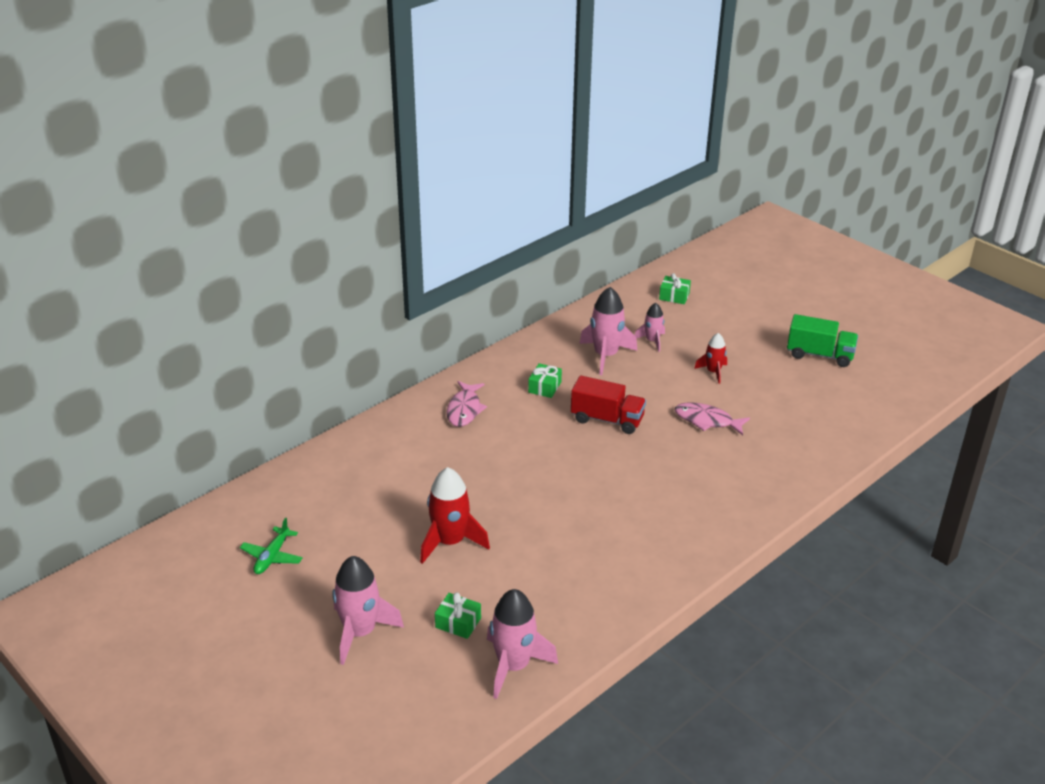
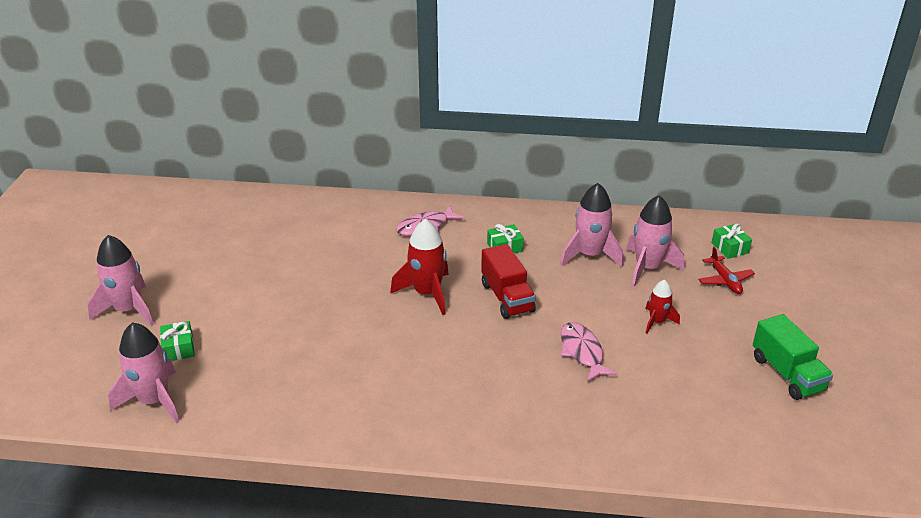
camera: 50 degrees right, 0 degrees up
green plane [240,518,303,574] -> none
red rocket [420,467,490,564] -> red rocket moved to [390,219,449,315]
pink rocket [635,303,665,352] -> pink rocket [626,195,684,287], size x1.74
none -> red plane [698,247,755,294]

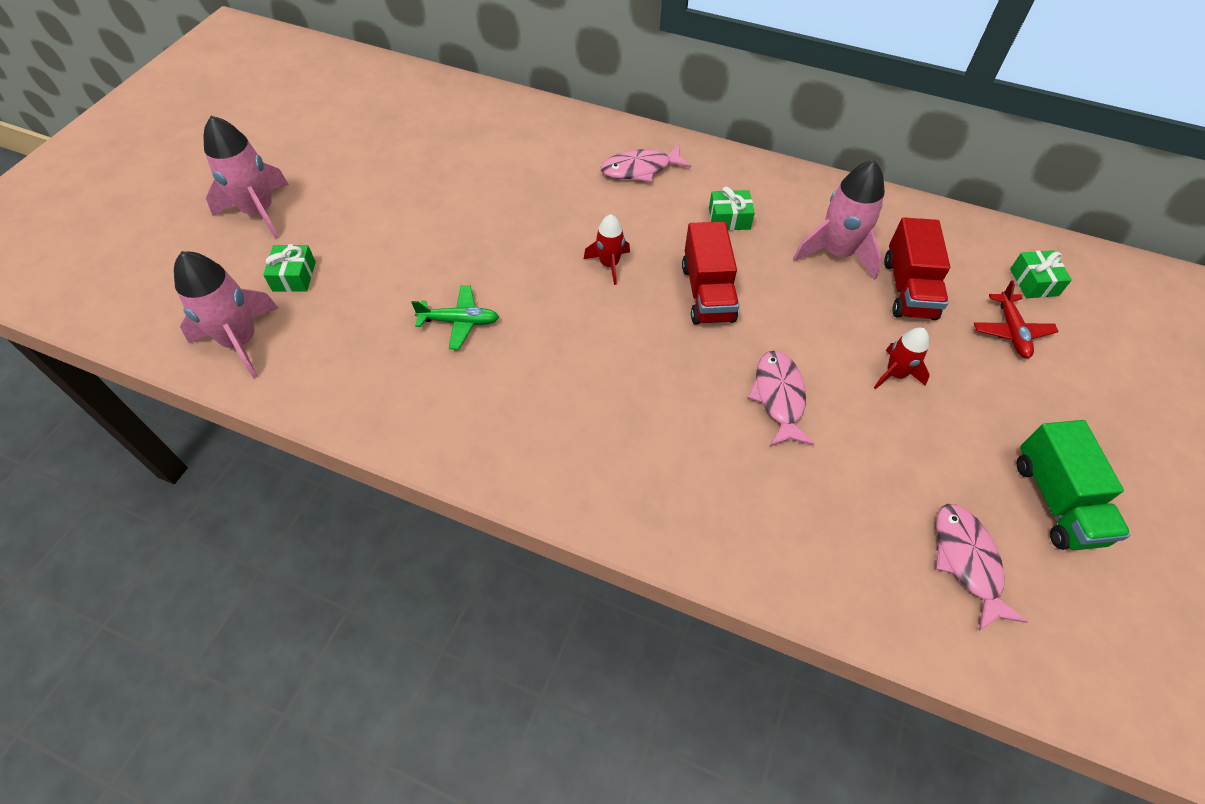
camera: 15 degrees right, 20 degrees up
red rocket [390,219,449,315] -> red rocket [584,214,630,285], size x0.57
pink rocket [626,195,684,287] -> red truck [884,217,950,320]
none -> green plane [411,285,499,350]
none -> pink fish [936,504,1028,631]

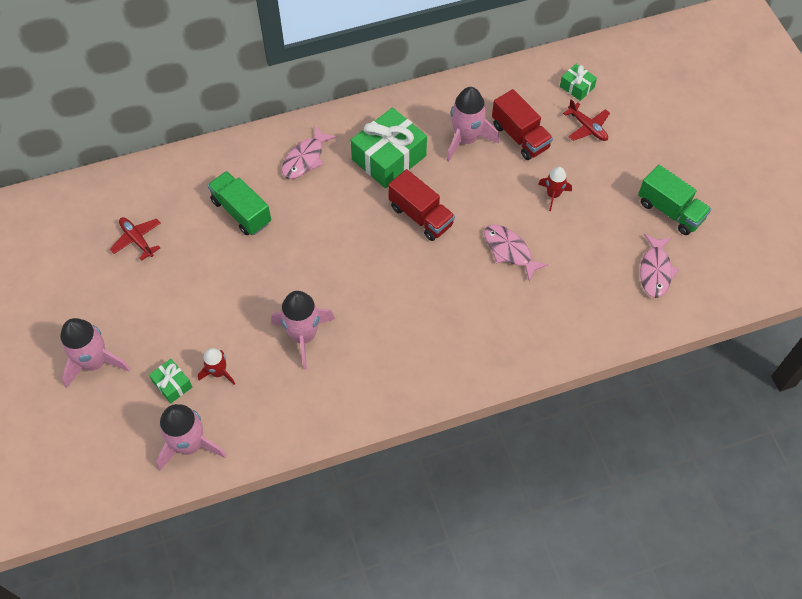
camera: 40 degrees left, 5 degrees up
green plane [411,285,499,350] -> pink rocket [271,291,335,370]
red rocket [584,214,630,285] -> red rocket moved to [198,348,235,385]
green gift [709,187,755,230] -> green gift [351,108,427,188], size x2.06
pink fish [936,504,1028,631] -> pink fish turned 120 degrees counterclockwise [640,234,679,298]
none -> red plane [110,217,161,261]
none -> green truck [207,171,271,235]

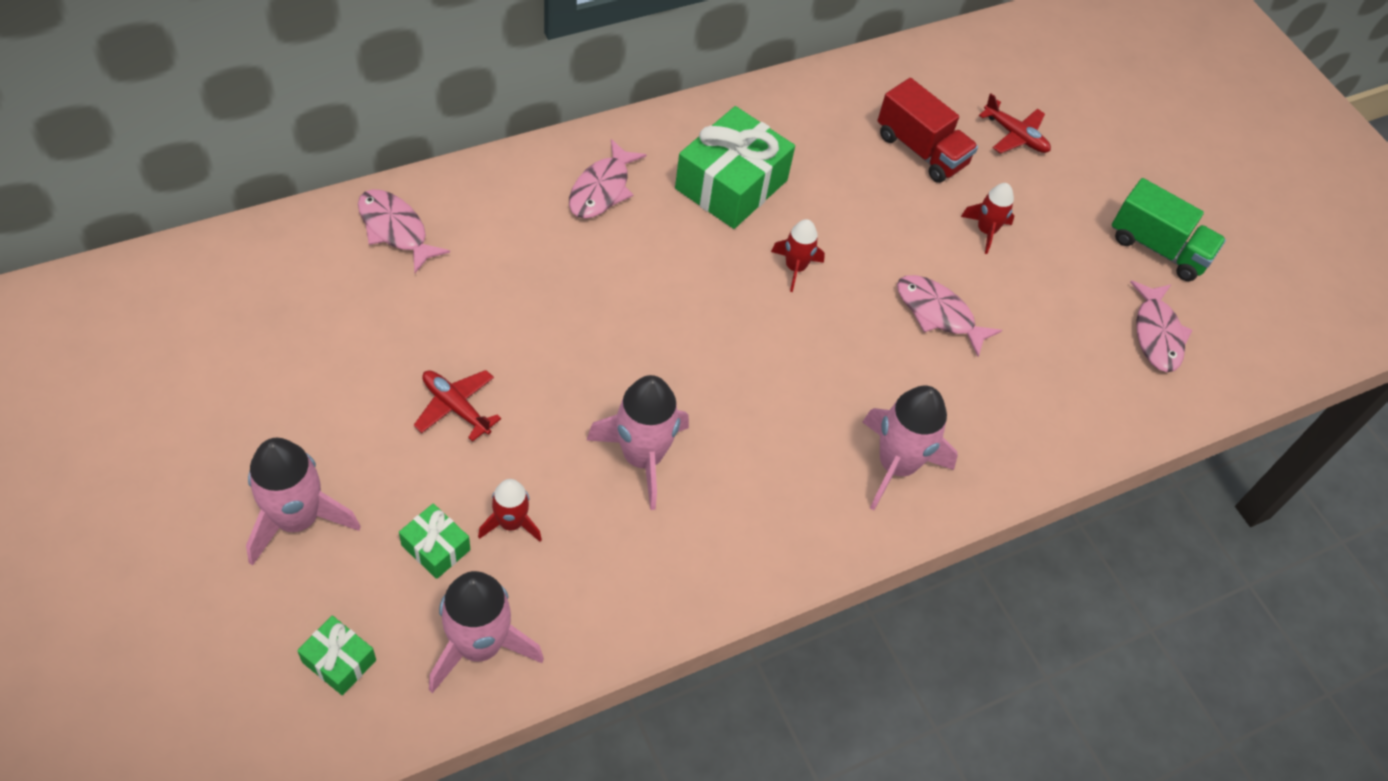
camera: 15 degrees left, 5 degrees down
red plane [110,217,161,261] -> red plane moved to [414,370,501,442]
green truck [207,171,271,235] -> none
red truck [388,169,455,241] -> red rocket [771,219,825,292]
pink rocket [446,87,499,162] -> pink rocket moved to [863,385,958,510]
green gift [560,64,597,101] -> green gift moved to [297,616,376,696]
none -> pink fish [358,189,450,273]

